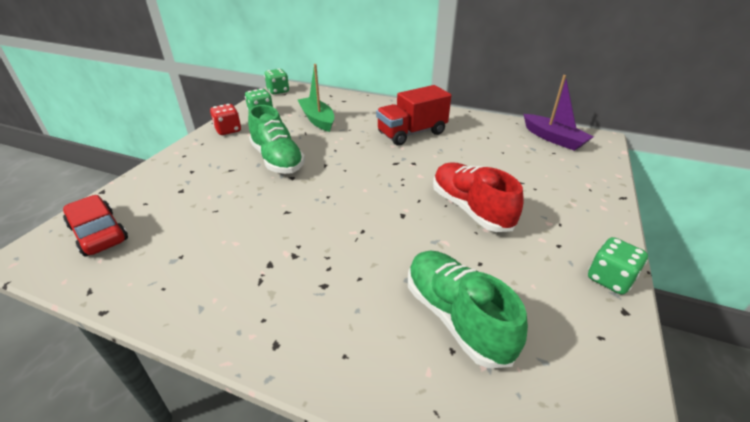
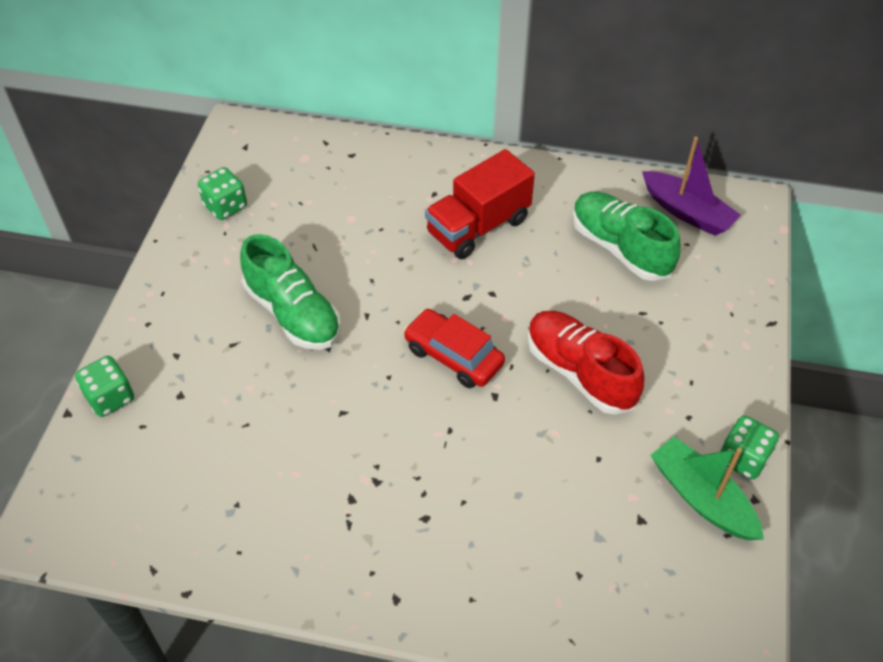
camera: 10 degrees left, 15 degrees up
red car [63,195,128,257] -> red car moved to [403,309,505,388]
red dice [210,104,241,135] -> none
green dice [264,69,289,94] -> green dice moved to [75,356,134,417]
green boat [298,64,334,132] -> green boat moved to [651,436,764,540]
green shoe [408,251,528,368] -> green shoe moved to [573,192,681,281]

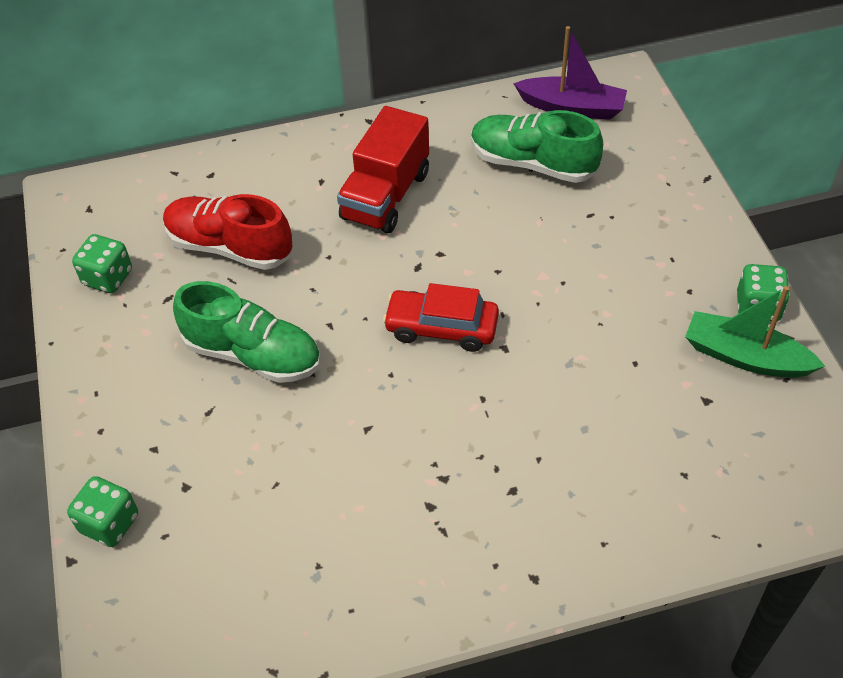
camera: 25 degrees left, 0 degrees up
red shoe [527,311,644,415] -> red shoe moved to [163,194,292,270]

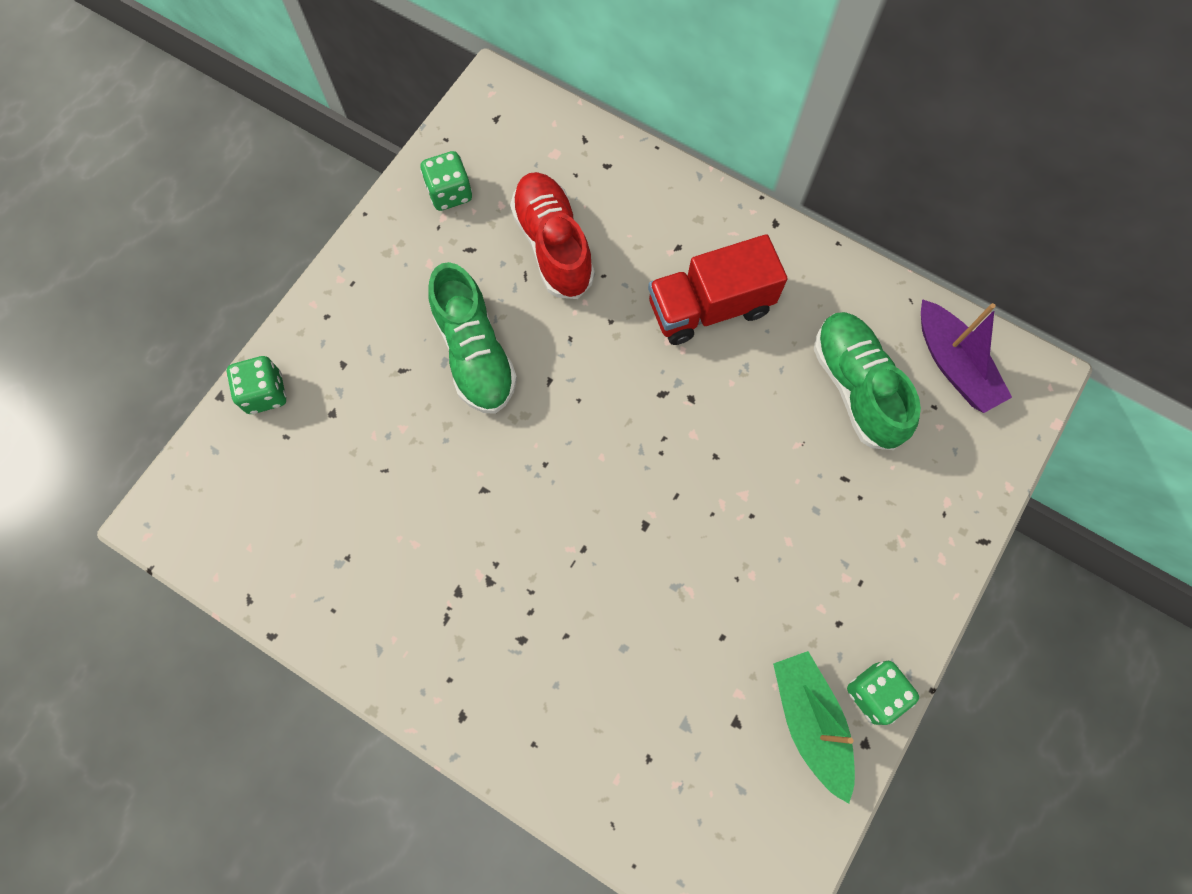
camera: 45 degrees right, 20 degrees up
red car [383,283,499,352] -> none

